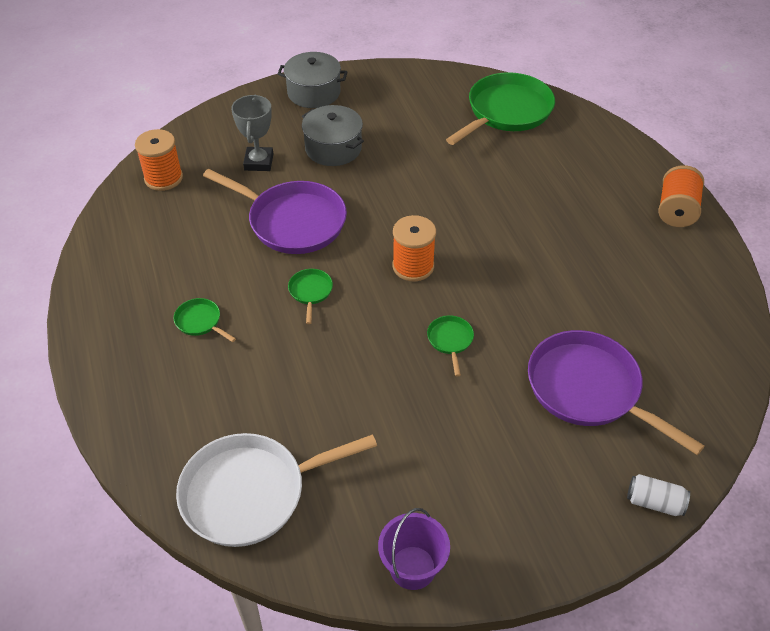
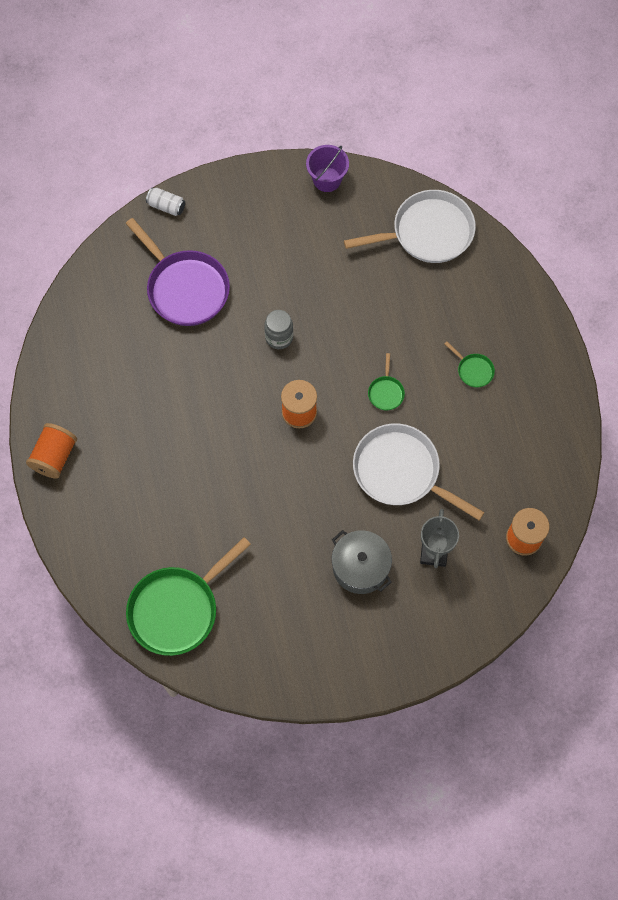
camera: 175 degrees left, 20 degrees up
purple pan [203,169,347,254] -> white pan [353,423,485,521]
grey pot [278,52,348,108] -> none
green pan [427,315,474,377] -> grey jar [264,310,293,349]

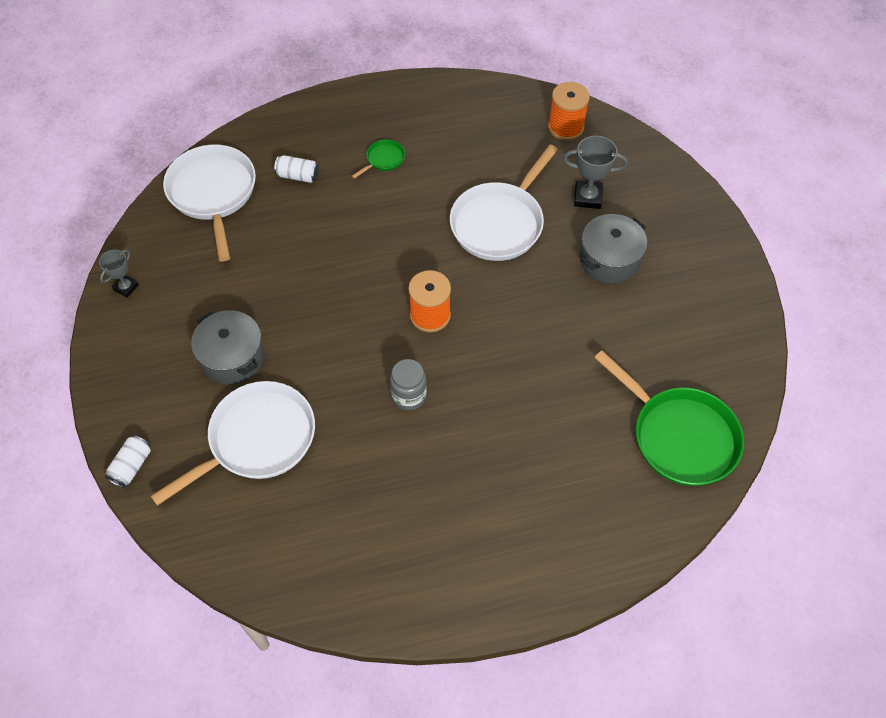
camera: 90 degrees left, 10 degrees down
orange spool [26,423,77,479] -> none
purple pan [125,218,230,326] -> white pan [150,381,315,506]
grey jar [264,310,293,349] -> grey jar moved to [390,359,427,410]
purple bucket [306,145,349,192] -> grey trophy [99,250,139,298]
green pan [368,353,405,410] -> none
none -> grey pot [191,310,265,384]
none -> white can [274,155,319,183]

